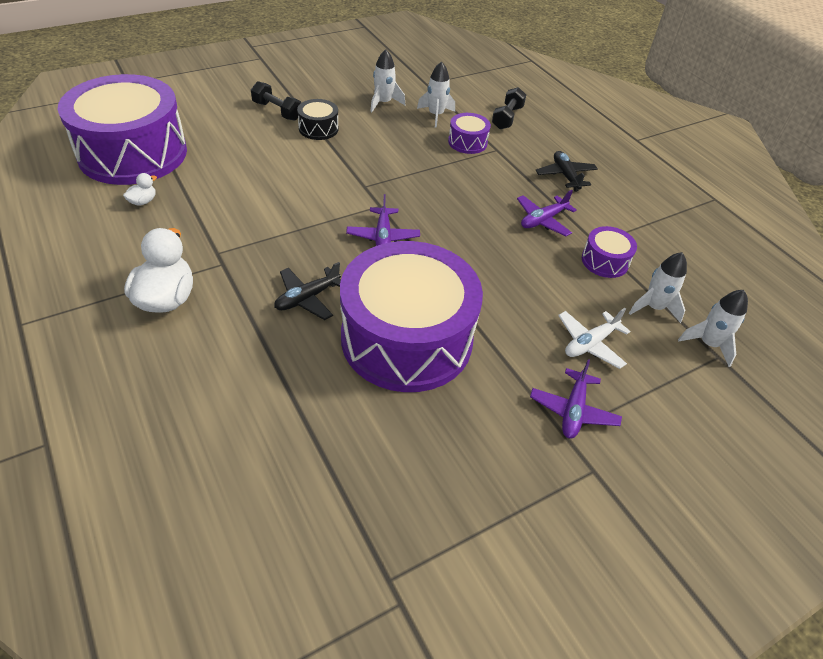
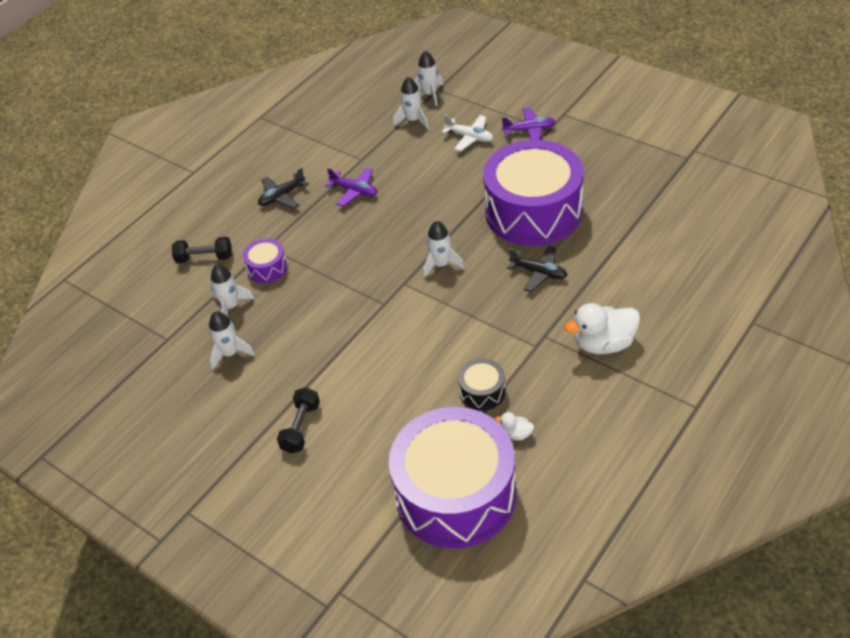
camera: 105 degrees left, 0 degrees up
black drum [297,99,339,140] -> black drum moved to [458,358,506,411]
purple plane [346,194,420,246] -> white rocket [423,221,465,278]
purple drum [582,226,637,278] -> none

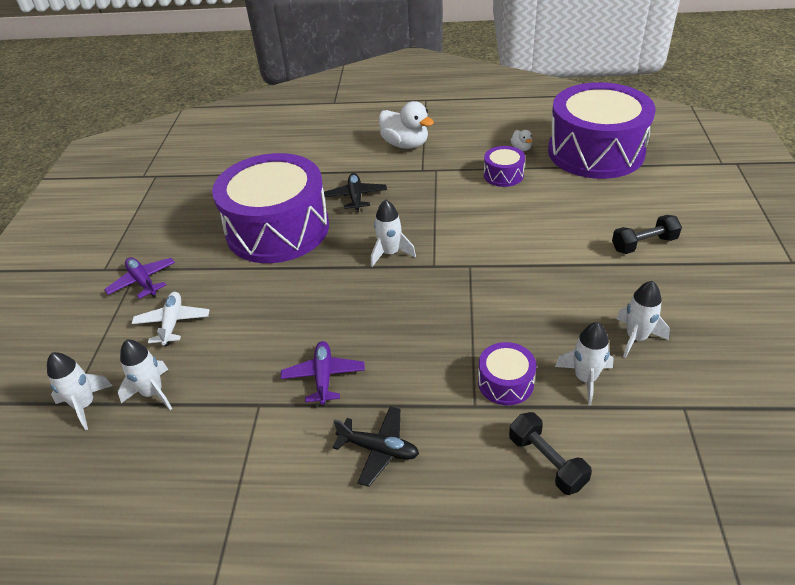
camera: 125 degrees left, 5 degrees down
black drum [458,358,506,411] -> purple drum [484,146,525,187]

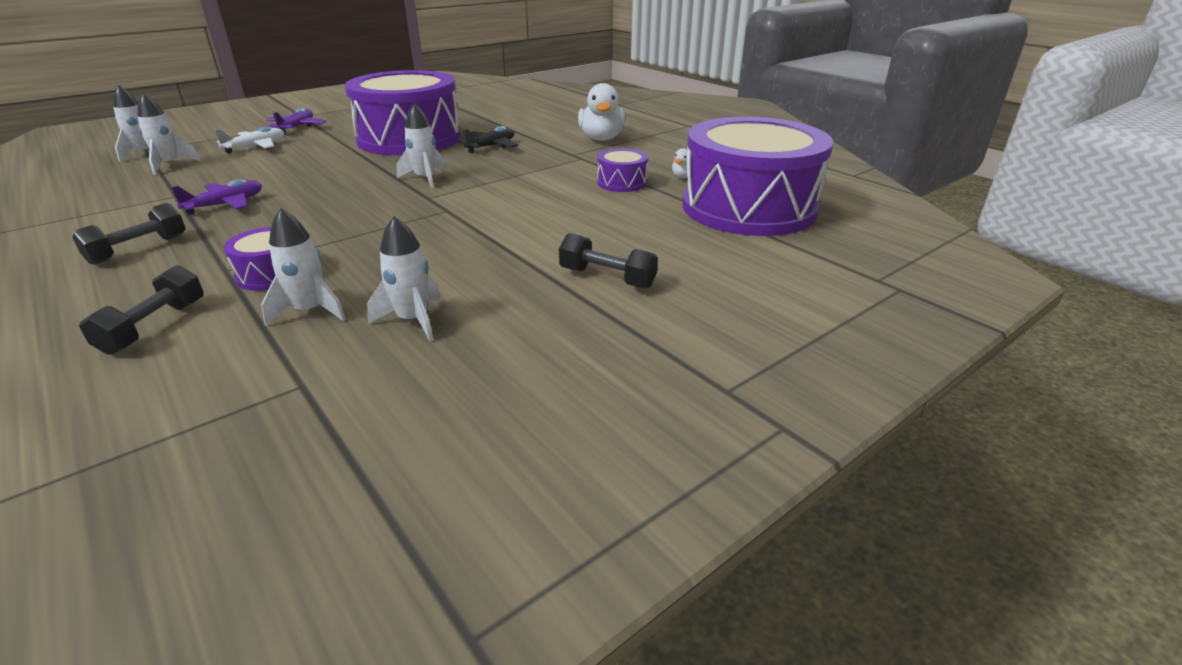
camera: 45 degrees right, 10 degrees down
black plane [333,407,419,487] -> black dumbbell [72,203,186,265]

